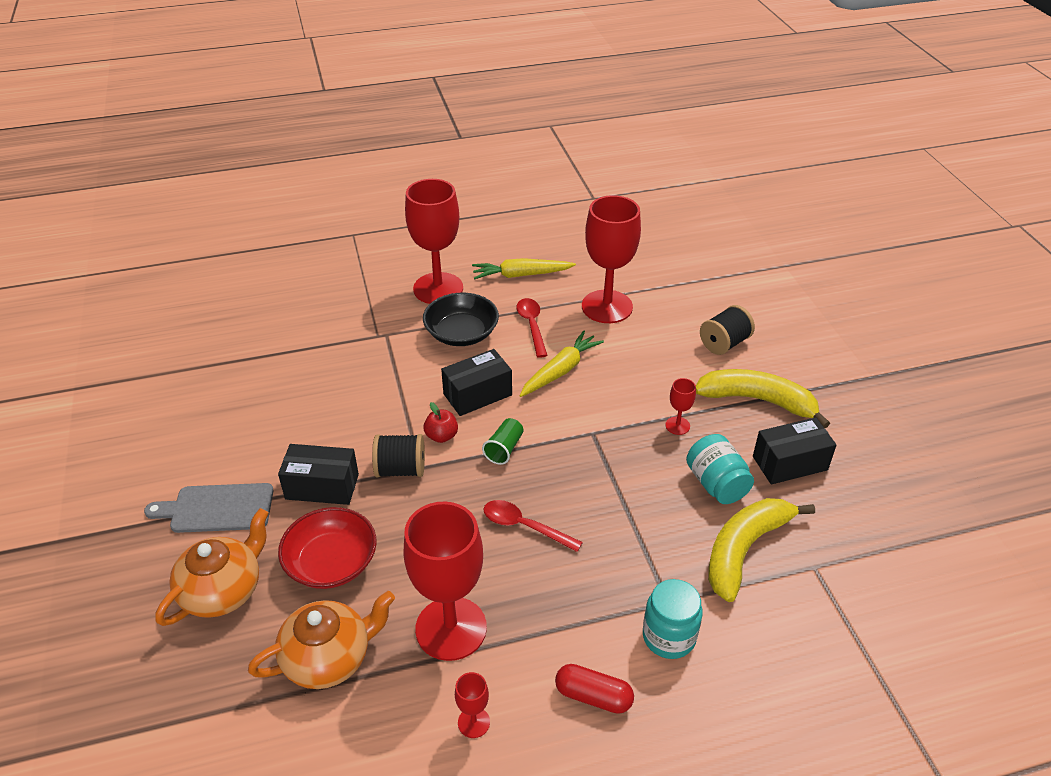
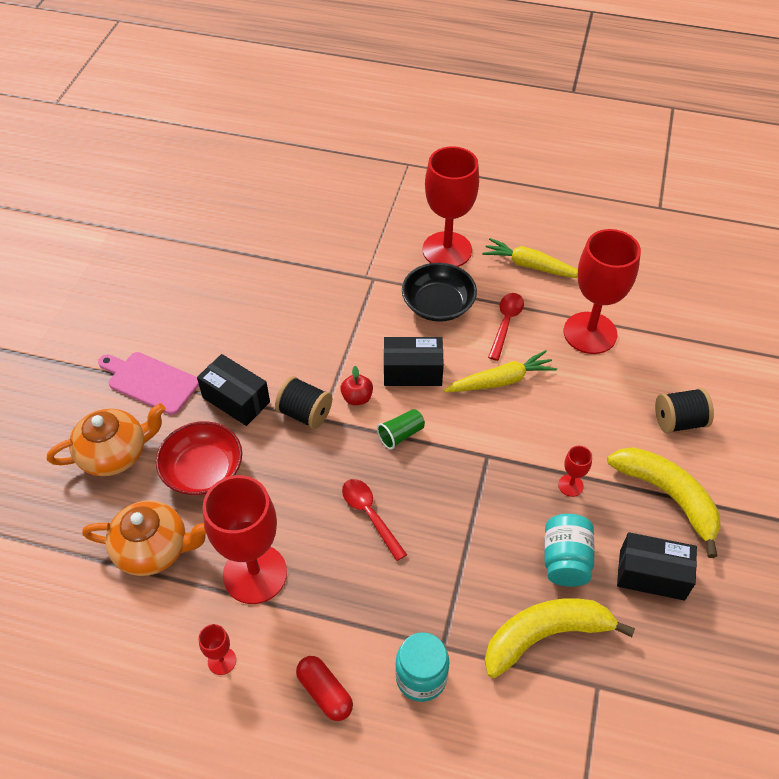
camera: 30 degrees right, 10 degrees up
grey cutting board [144,483,273,533] -> pink cutting board [98,352,199,415]

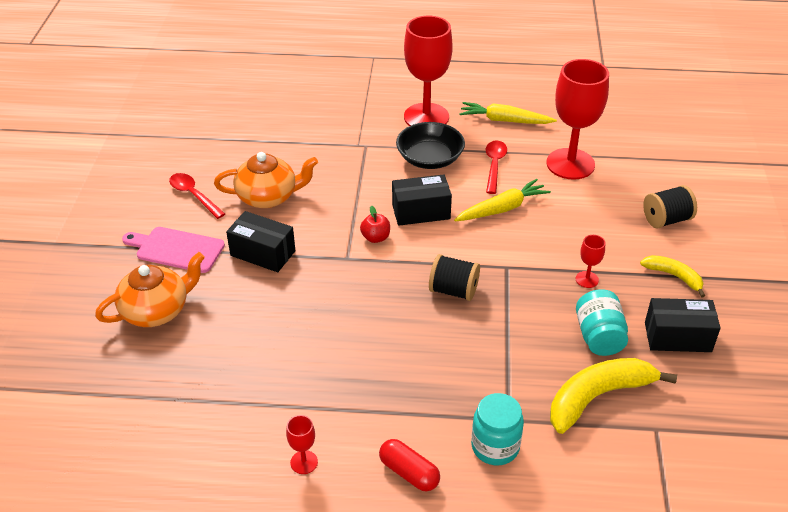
camera: 10 degrees left, 10 degrees down
orange teapot [82,500,206,576] -> orange teapot moved to [214,152,318,208]
red bowl [156,421,242,495] -> none
red goblet [203,475,287,604] -> none
black spool [275,376,332,429] -> black spool moved to [429,254,480,301]
red spoon [342,479,407,561] -> red spoon moved to [169,173,225,219]
green cup [377,409,425,450] -> none
yellow banana [607,447,721,558] -> yellow banana [640,255,705,298], size x0.56

